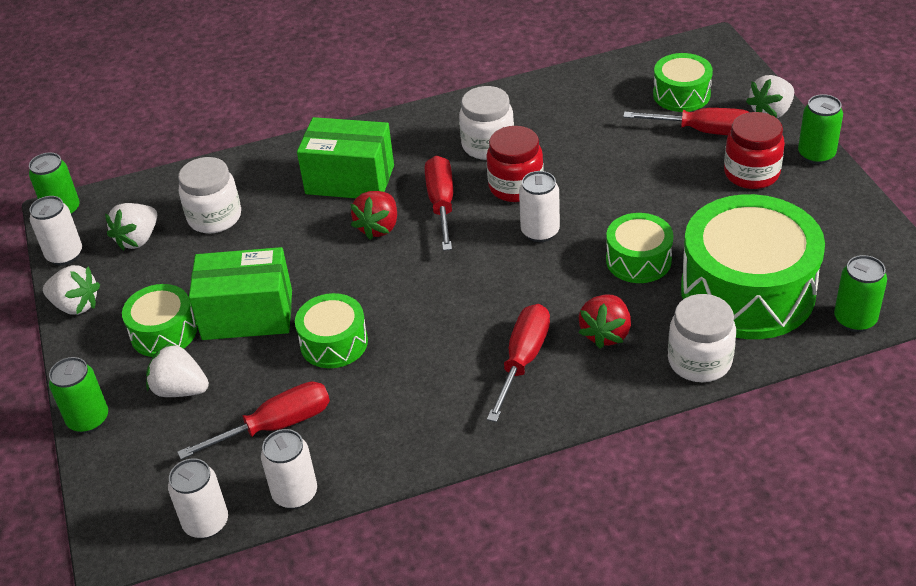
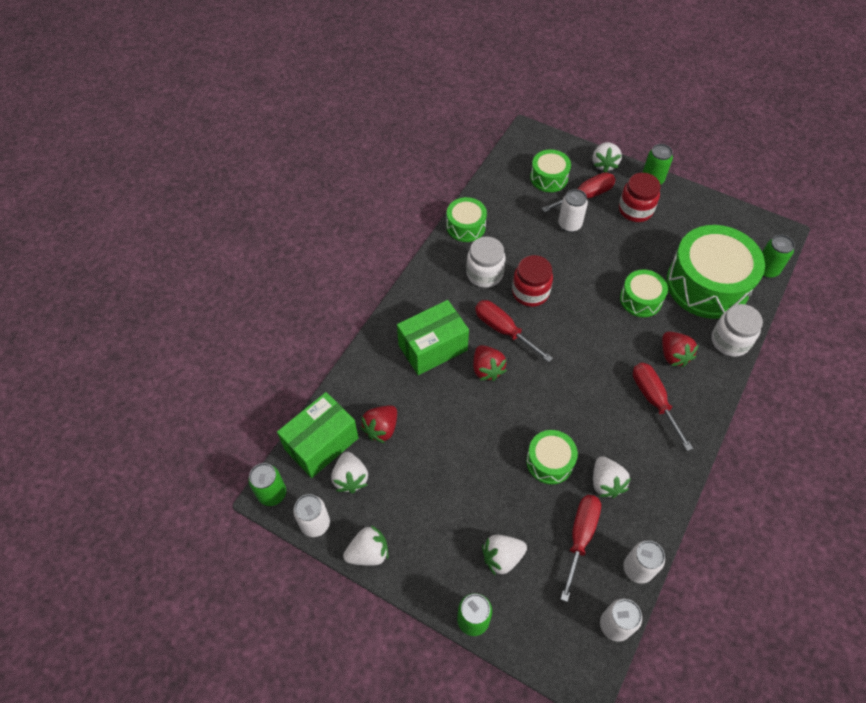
camera: 45 degrees left, 15 degrees up
green drum [122,284,197,357] -> green drum moved to [446,197,487,242]
white jar [178,157,241,233] -> red strawberry [360,405,397,443]
green box [189,247,292,340] -> green box moved to [277,392,359,478]
white can [519,171,560,242] -> white can moved to [558,189,588,232]
none -> white strawberry [593,456,631,498]

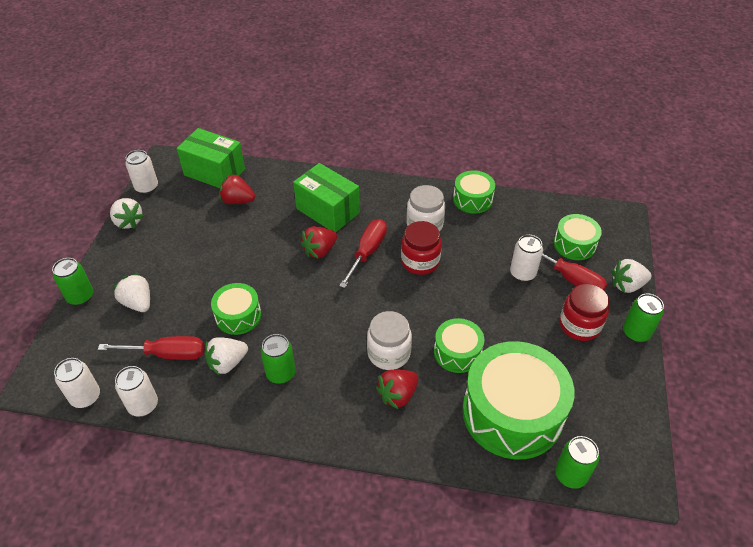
camera: 70 degrees right, 10 degrees down
green can [249,463,286,506] -> green can moved to [261,334,296,384]
white strawberry [331,452,368,493] -> none
red screwdriver [633,363,693,451] -> none
white jar [712,304,763,357] -> white jar moved to [367,311,412,370]

